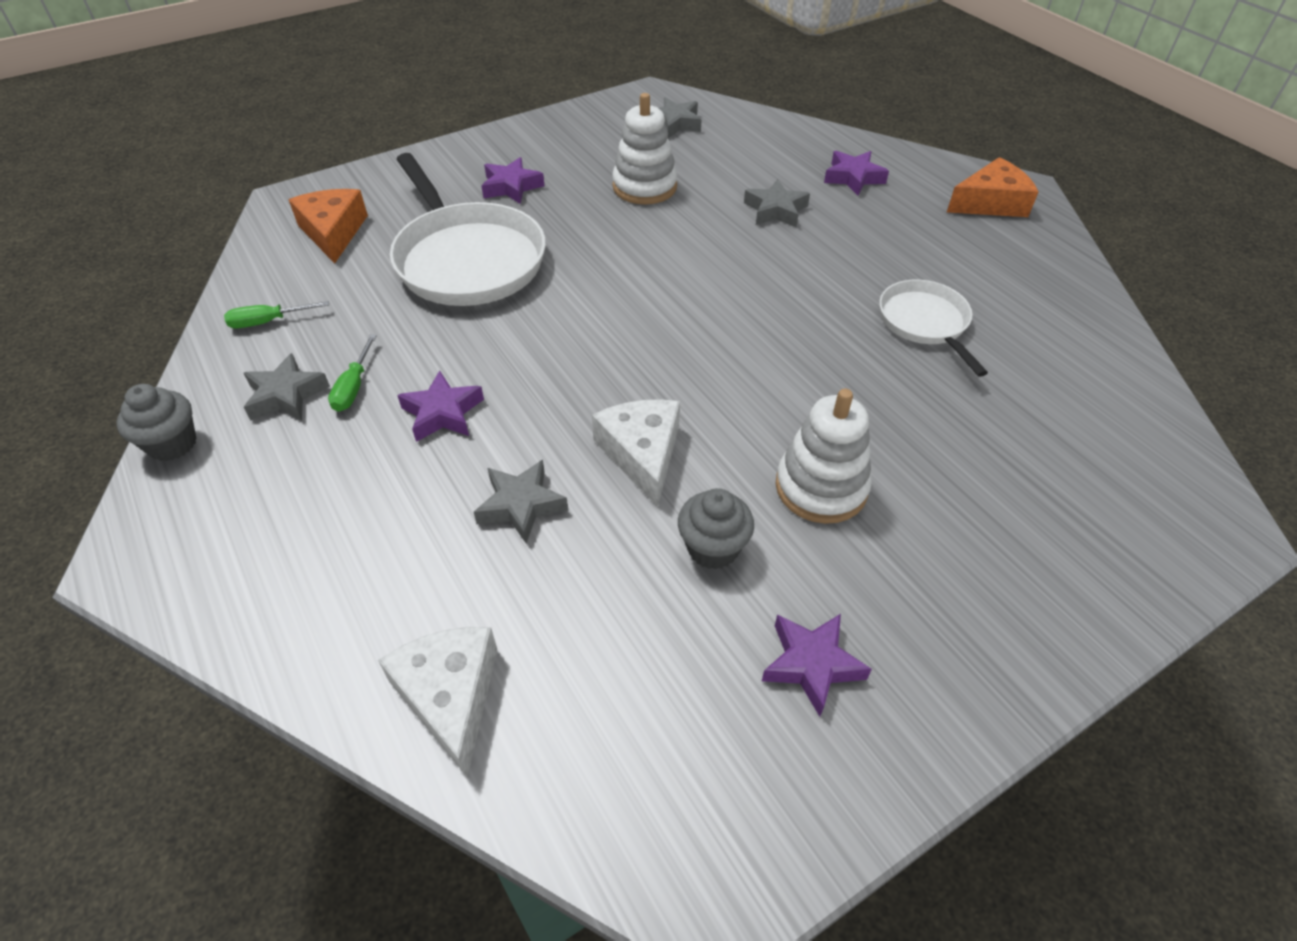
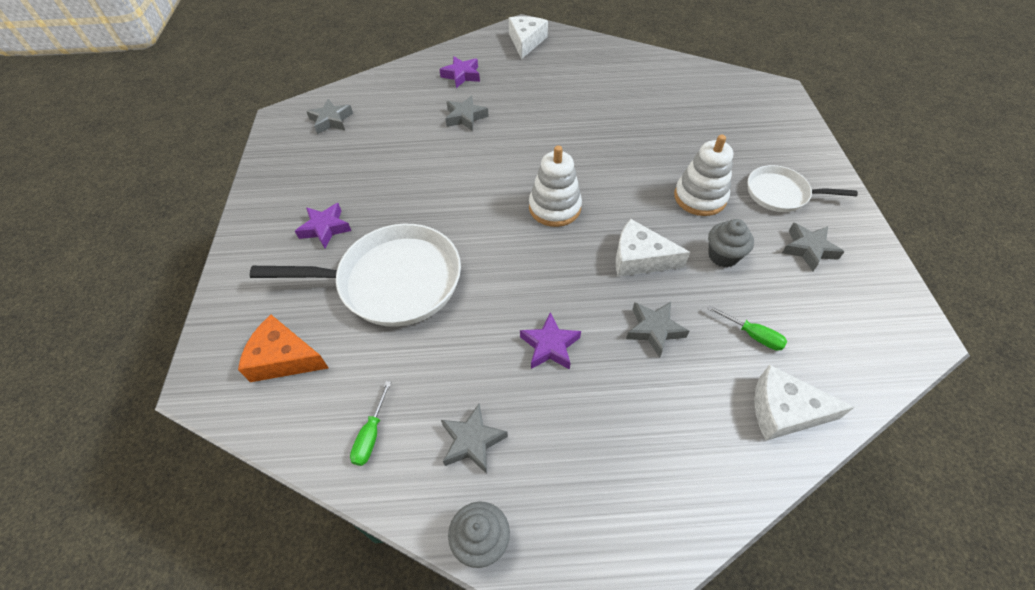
camera: 60 degrees left, 5 degrees up
green screwdriver [328,334,377,412] -> green screwdriver moved to [707,305,787,351]
white stacking toy [612,93,678,204] -> white stacking toy moved to [529,145,582,227]
purple star [762,614,872,717] -> grey star [782,223,844,271]
white pan [879,280,988,377] -> white pan moved to [748,165,858,212]
orange cheese [947,157,1039,217] -> white cheese [509,16,548,59]

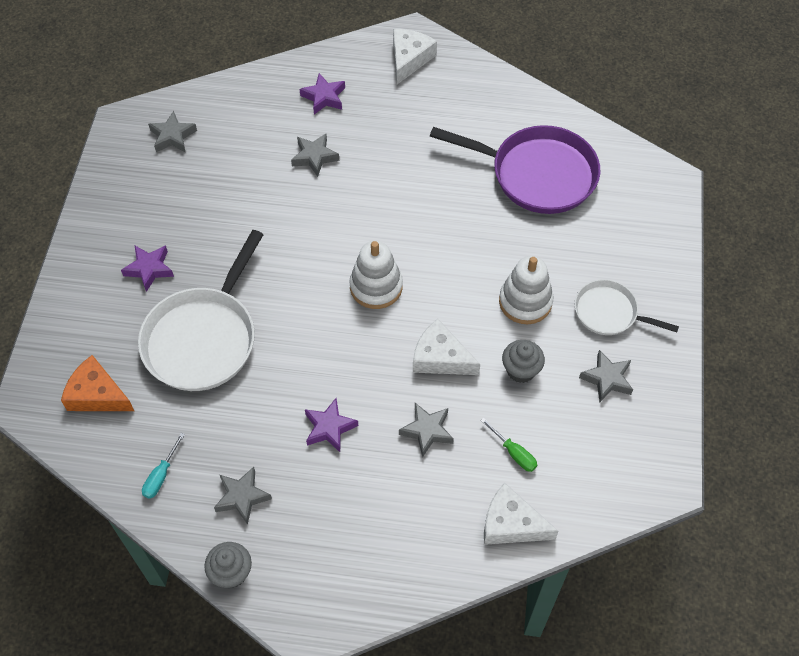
camera: 10 degrees right, 5 degrees up
white pan [250,224,461,327] -> white pan turned 105 degrees clockwise [138,230,264,391]
green screwdriver [350,381,391,466] -> turquoise screwdriver [142,433,185,499]
none -> purple pan [430,125,600,214]

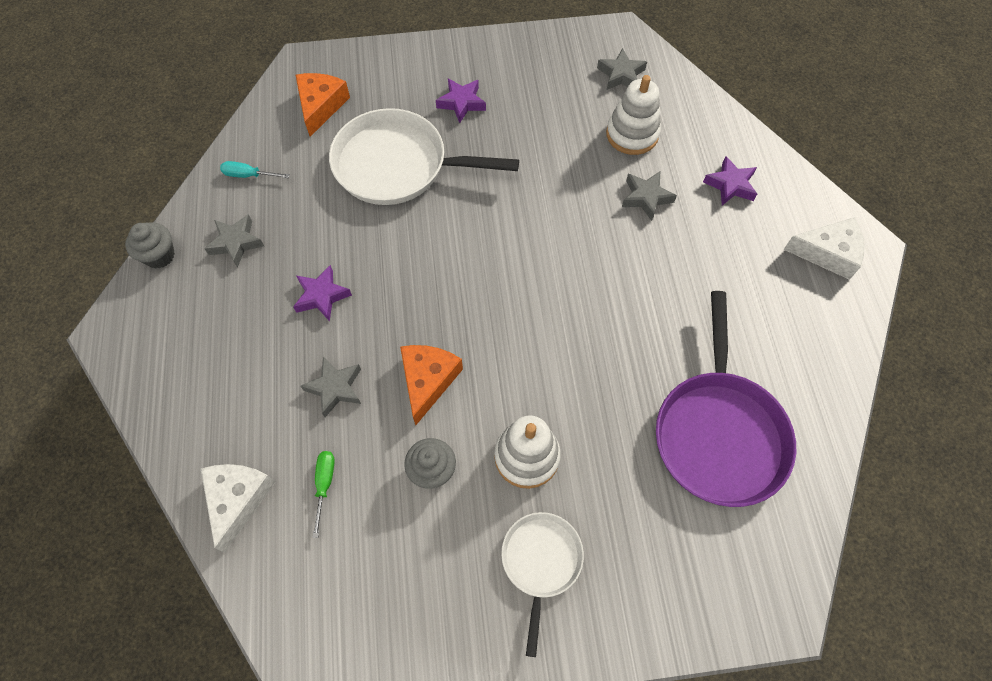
camera: 75 degrees right, 5 degrees up
white stacking toy [349,241,403,309] -> white stacking toy moved to [606,75,661,155]
white cheese [413,319,480,375] -> orange cheese [400,345,463,425]
green screwdriver [480,418,537,472] -> green screwdriver turned 150 degrees clockwise [312,451,335,538]
grey star [579,350,633,402] -> none

